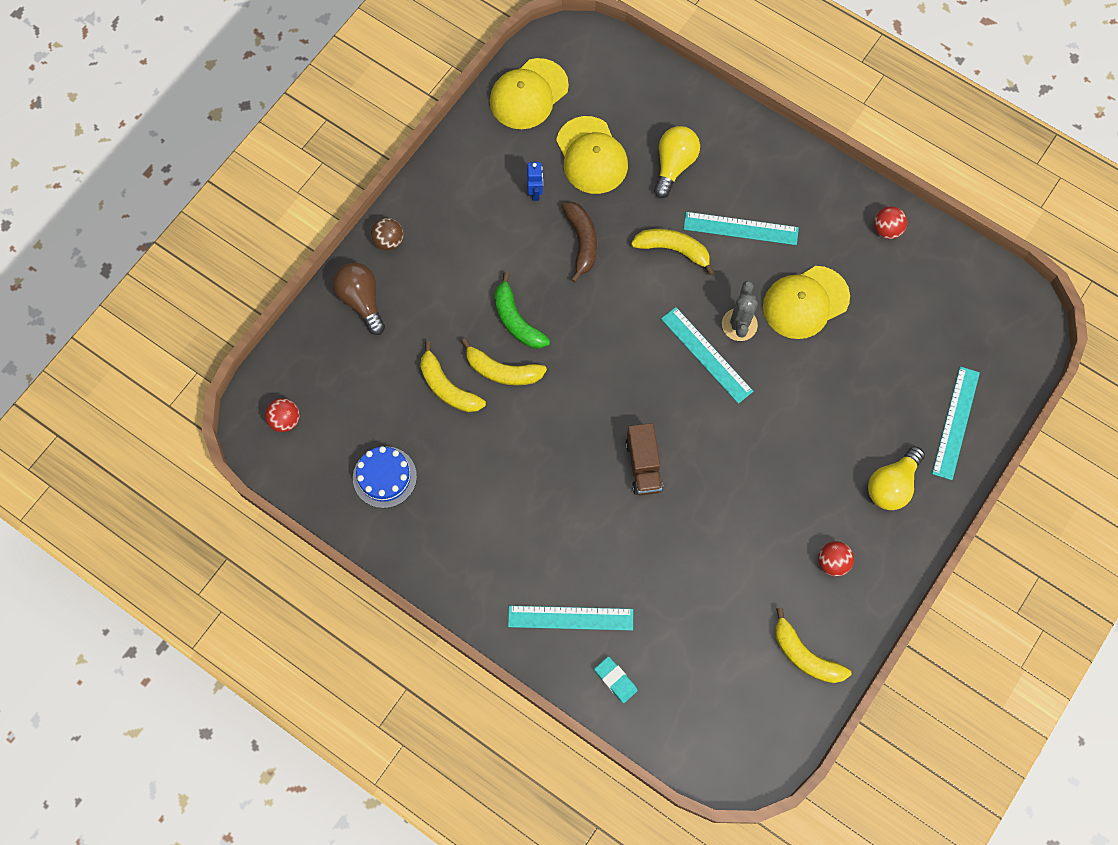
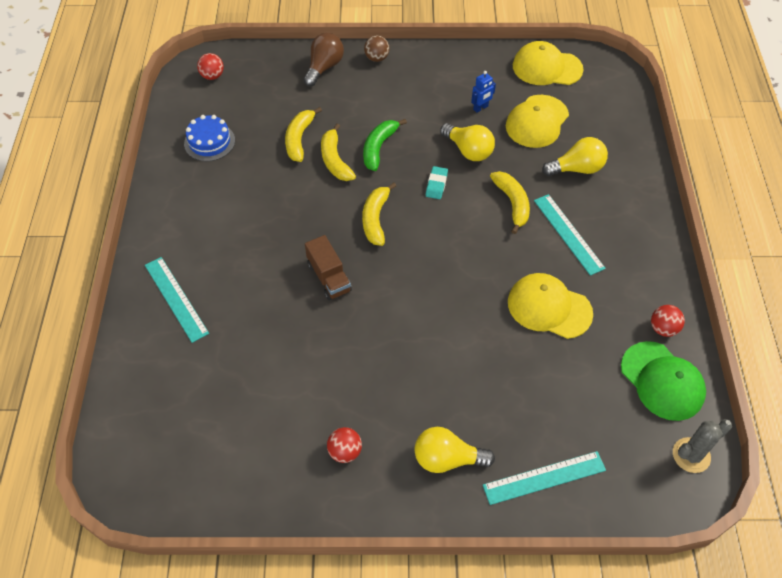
camera: 55 degrees right, 15 degrees down
brown banana [561,202,597,283] -> yellow light bulb [440,123,495,161]
turquoise eraser [594,656,638,703] -> turquoise eraser moved to [426,166,448,199]
brown truck [626,423,663,495] -> brown truck turned 75 degrees counterclockwise [305,235,352,300]
turquoise ruler [661,307,753,404] -> none
grey cactus [722,281,758,341] -> grey cactus moved to [673,419,732,473]
yellow banana [775,607,851,683] -> yellow banana moved to [362,183,396,246]
none -> green cap [621,341,706,421]

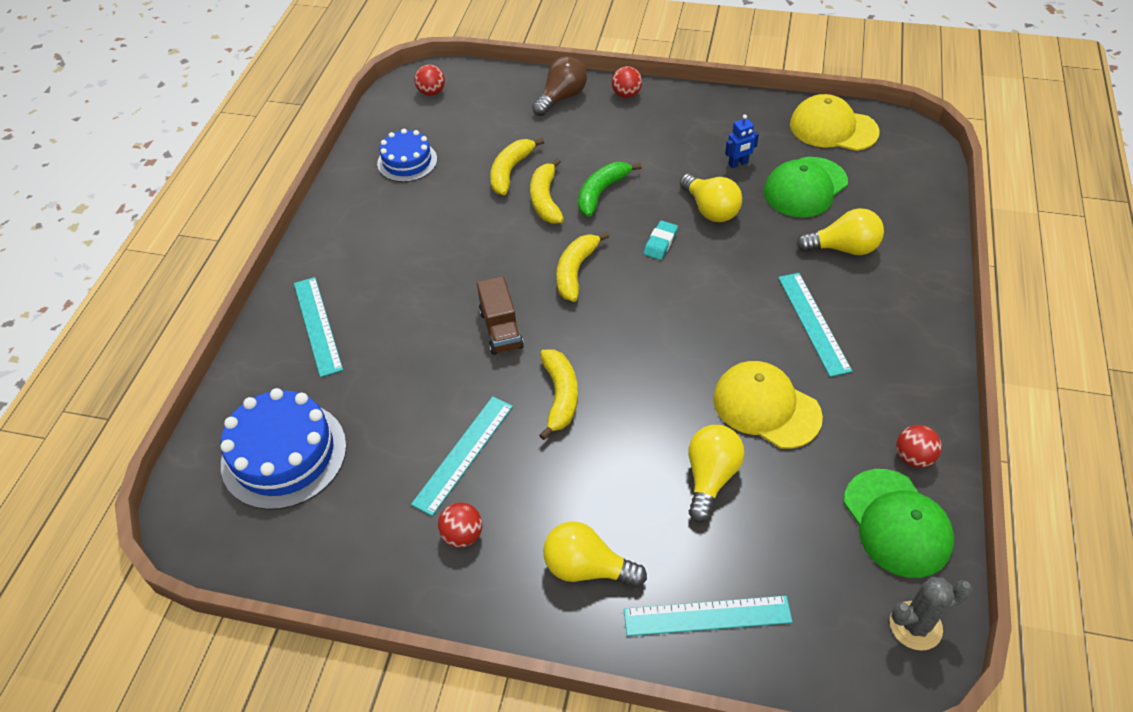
camera: 15 degrees right, 5 degrees down
brown ball [364,35,390,62] -> red ball [612,66,642,98]
yellow banana [490,171,530,234] -> yellow banana moved to [539,349,578,440]
yellow cap [506,95,569,148] -> green cap [764,157,848,218]
none -> blue cake [221,388,347,510]
none -> turquoise ruler [411,396,513,516]
none -> yellow light bulb [688,425,745,522]

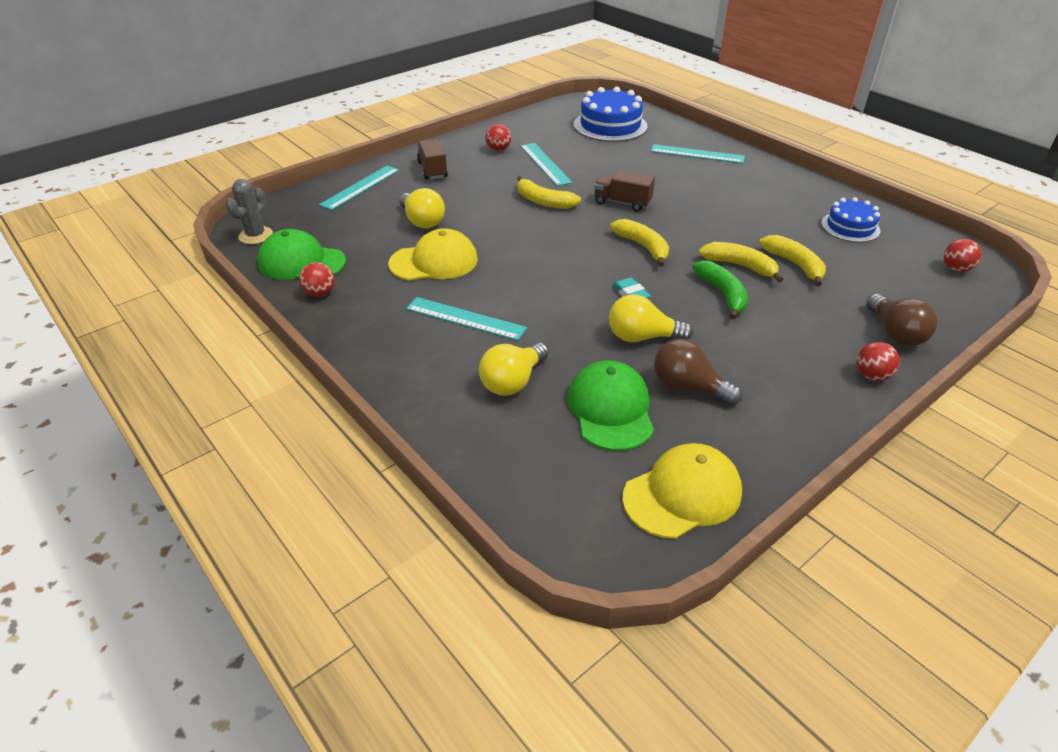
camera: 125 degrees right, 10 degrees down
yellow light bulb [543,521,647,587] -> brown truck [417,139,448,180]
blue robot [725,114,759,168] -> brown light bulb [654,339,742,405]

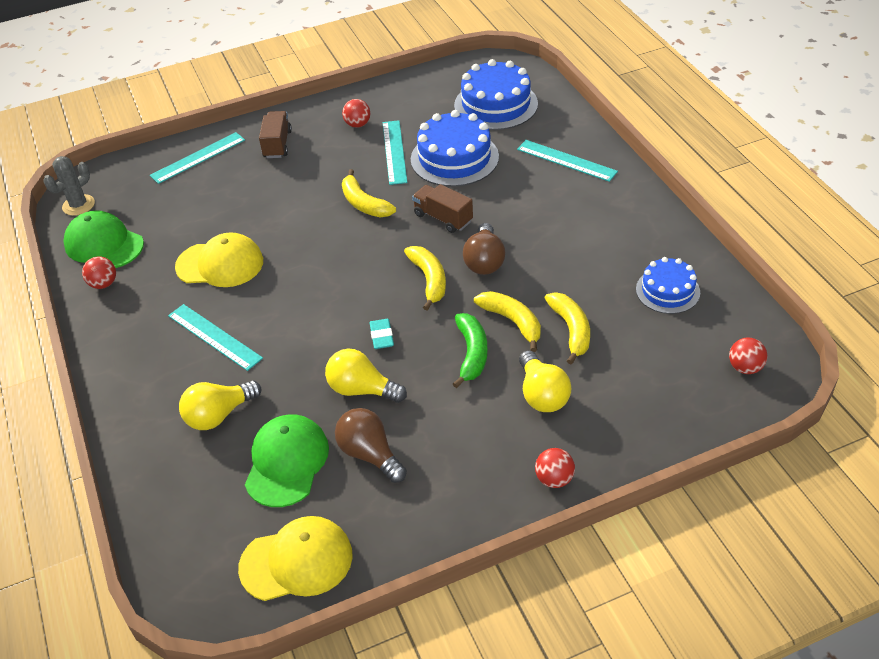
camera: 20 degrees right, 5 degrees up
yellow light bulb [399,188,445,228] -> yellow light bulb moved to [519,350,571,412]
brown light bulb [866,294,938,346] -> brown light bulb moved to [463,223,505,275]
none -> blue cake [411,110,499,187]

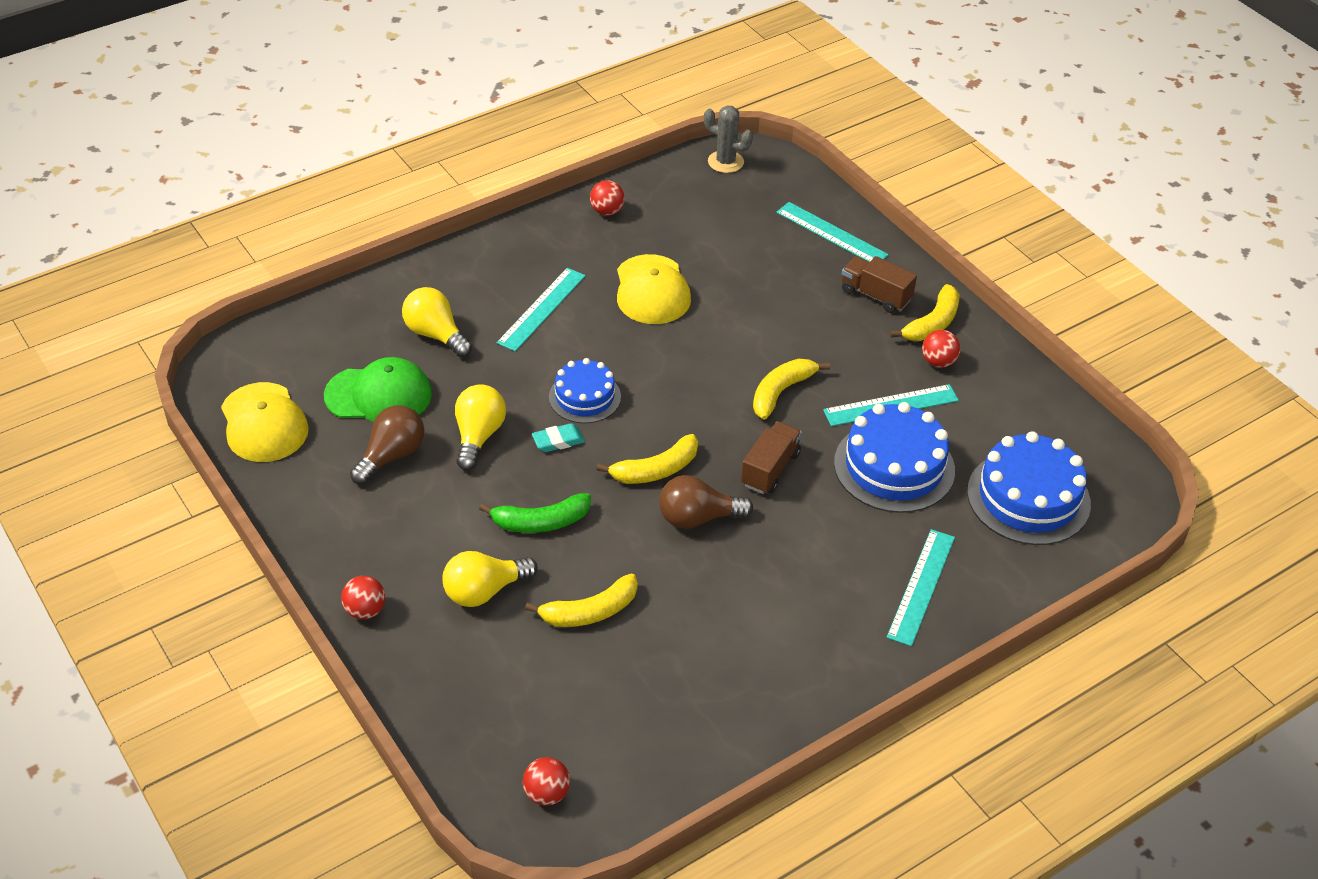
camera: 75 degrees right, 0 degrees up
green cap [63,210,144,268] -> none
brown truck [259,111,292,158] -> brown truck turned 135 degrees counterclockwise [842,256,917,313]
yellow banana [474,291,541,352] -> yellow banana moved to [890,284,960,341]
blue cake [636,257,700,314] -> blue cake moved to [549,358,621,423]

